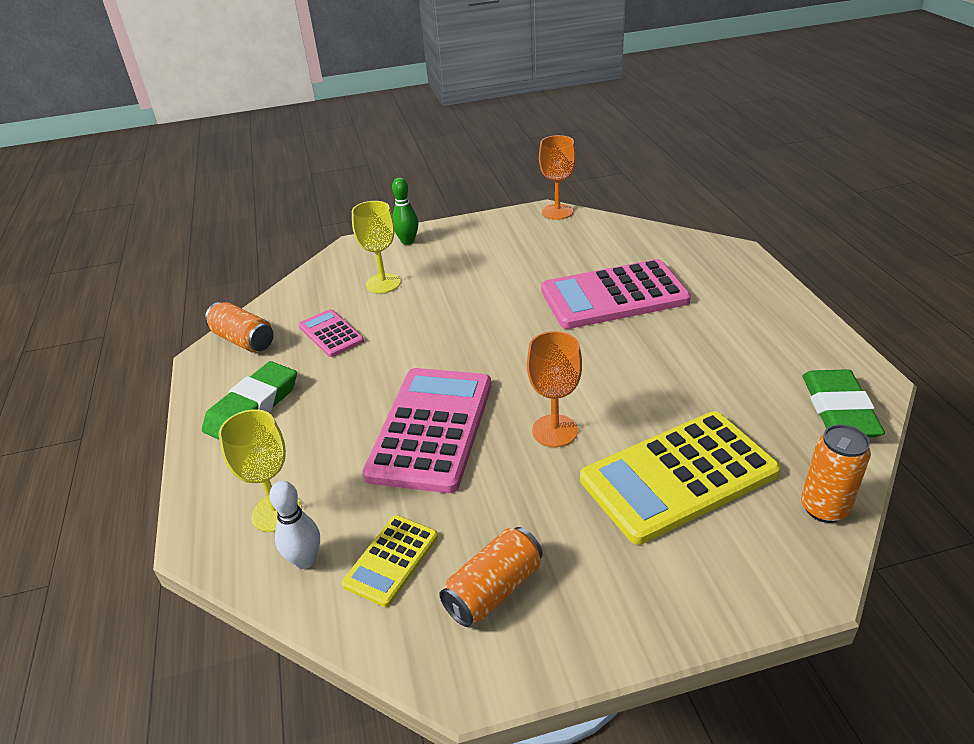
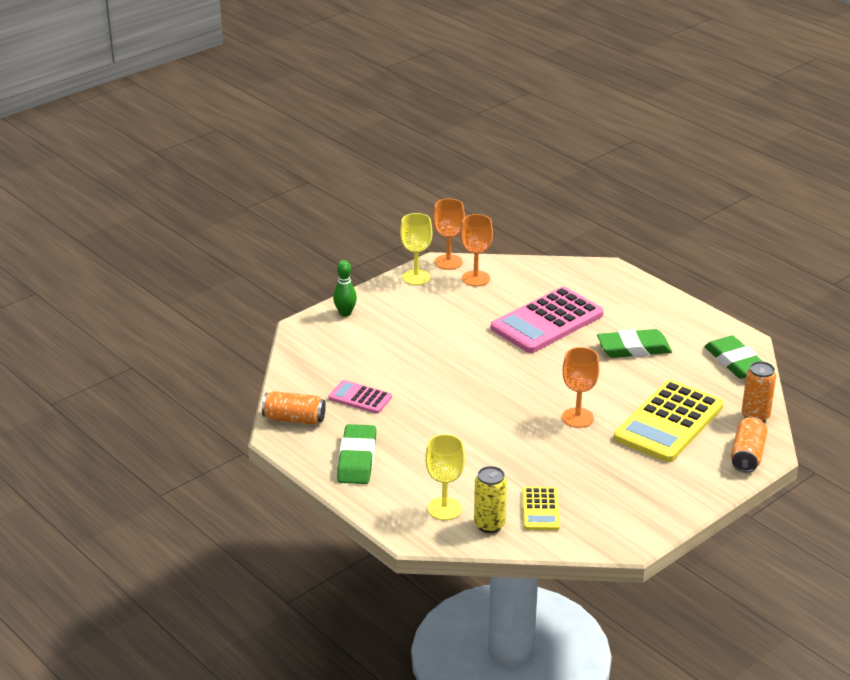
camera: 30 degrees left, 5 degrees down
white bowling pin [269,481,320,569] -> yellow can [474,466,507,533]
yellow goblet [352,201,401,293] -> yellow goblet moved to [400,213,432,285]
pink calculator [363,368,491,493] -> none
orange can [439,527,543,627] -> orange can moved to [731,417,767,472]
none -> orange goblet [461,214,493,286]
none -> green eraser [597,329,672,358]

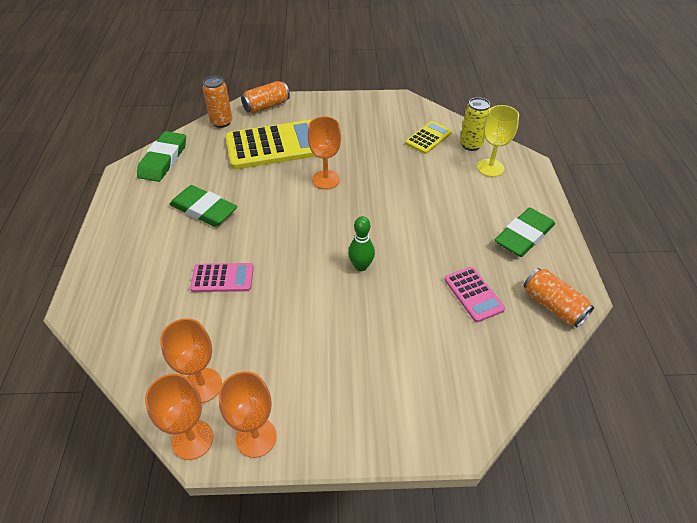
camera: 140 degrees left, 15 degrees up
green bowling pin [333,260,357,317] -> green bowling pin moved to [348,216,375,271]
yellow goblet [400,213,432,285] -> orange goblet [218,371,277,458]
pink calculator [491,287,604,353] -> pink calculator [190,263,254,292], size x0.51

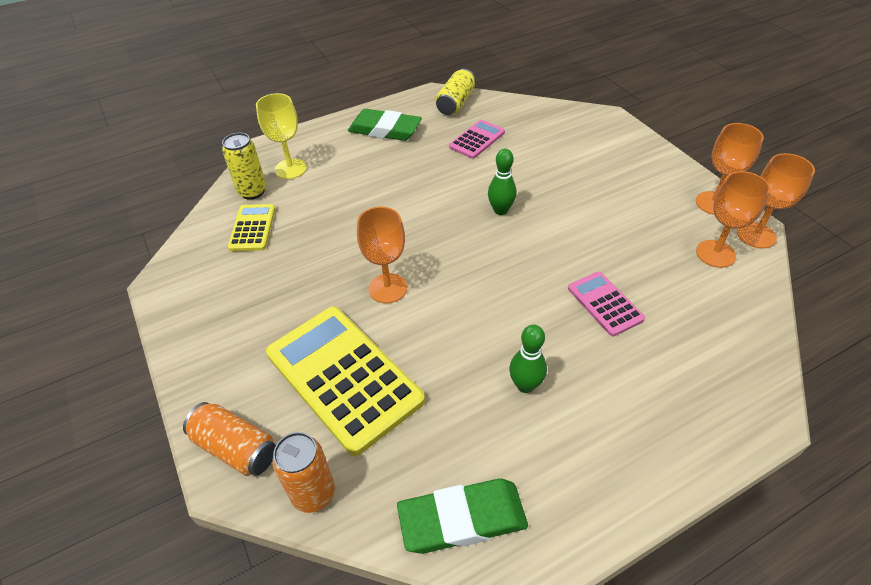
camera: 115 degrees left, 0 degrees up
green eraser [169,185,237,227] -> green bowling pin [509,325,547,393]
yellow calculator [405,121,452,154] -> yellow calculator turned 75 degrees clockwise [228,204,275,251]
orange can [523,268,594,328] -> yellow can [435,69,476,115]

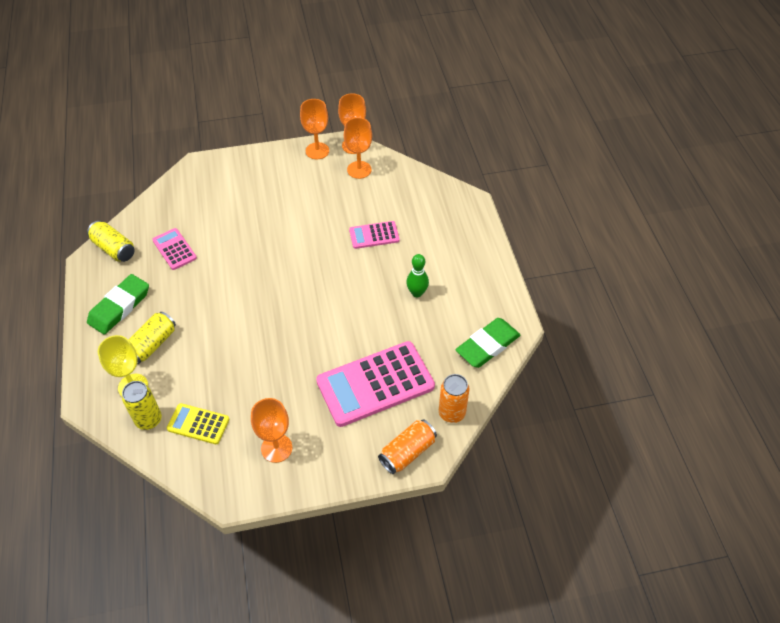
camera: 75 degrees left, 5 degrees up
yellow calculator [266,306,425,456] -> pink calculator [316,341,435,427]
orange goblet [357,207,407,303] -> orange goblet moved to [251,398,292,463]
green eraser [397,478,528,554] -> green eraser turned 45 degrees clockwise [456,318,521,368]
green bowling pin [488,149,517,215] -> none
none -> yellow can [129,312,176,364]

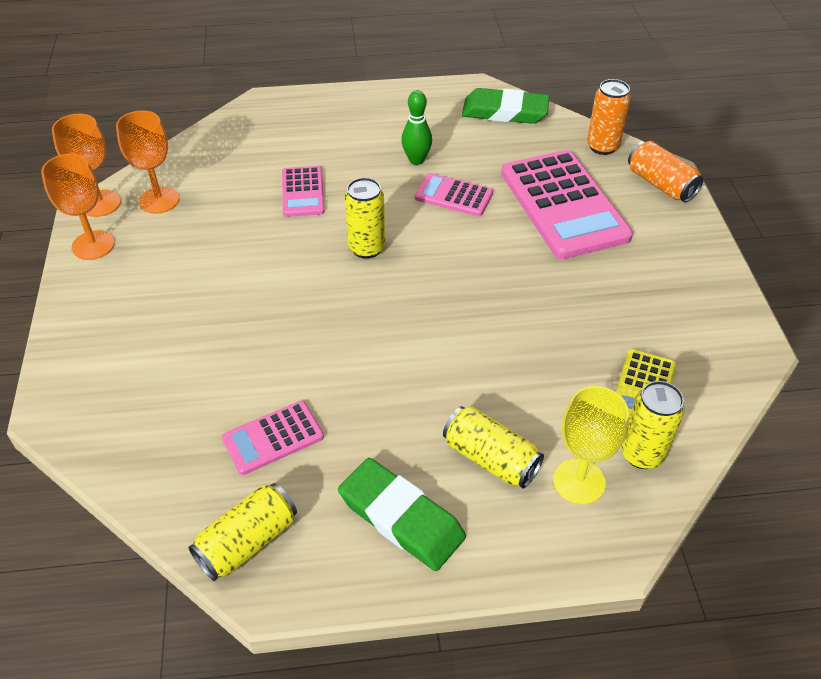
camera: 85 degrees left, 5 degrees down
orange goblet [251,398,292,463] -> none
green eraser [456,318,521,368] -> green eraser turned 45 degrees counterclockwise [462,88,550,124]
none -> yellow can [345,177,385,259]
none -> pink calculator [415,173,493,216]

